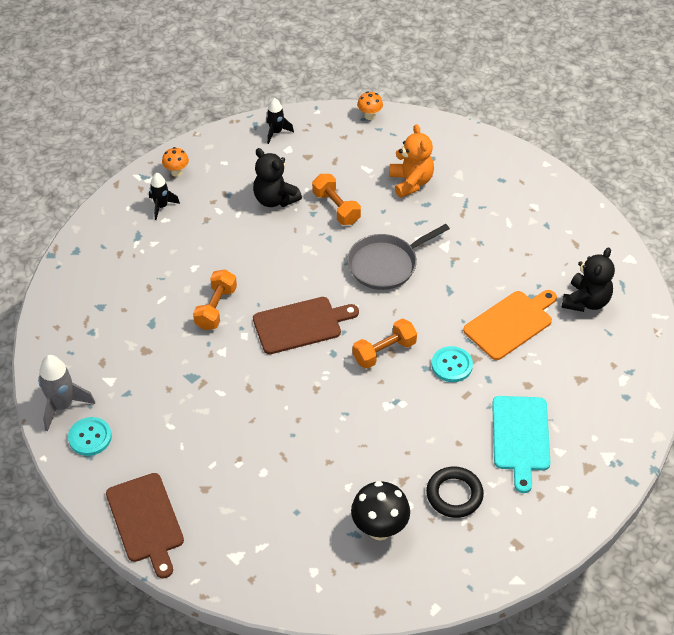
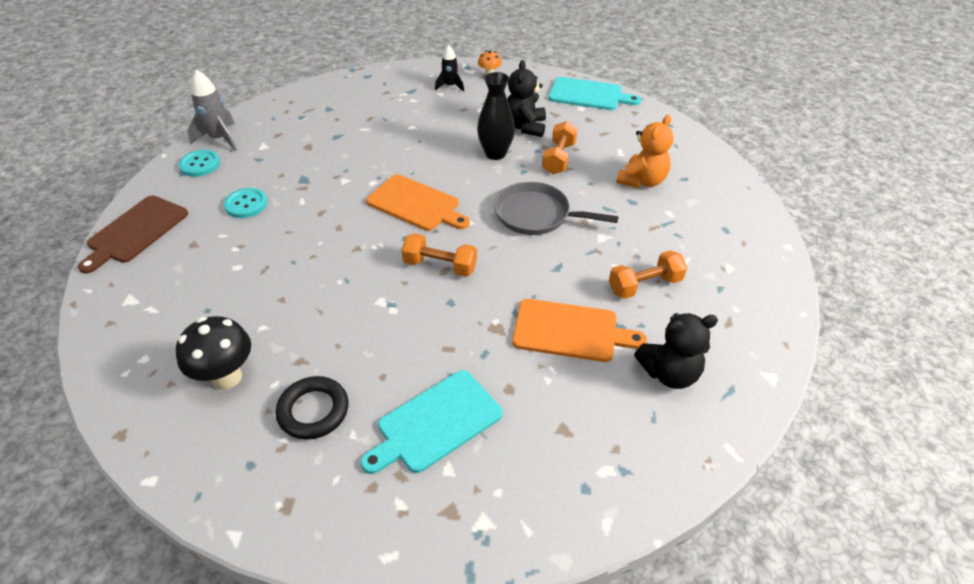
camera: 50 degrees right, 5 degrees down
orange dumbbell [193,269,237,330] -> orange dumbbell moved to [609,250,687,299]
brown cutting board [253,297,359,354] -> orange cutting board [366,174,470,231]
black rocket [266,98,294,144] -> turquoise cutting board [549,77,641,110]
orange mushroom [357,91,383,120] -> none
turquoise button [432,346,473,382] -> turquoise button moved to [224,188,268,218]
none -> black vase [477,72,515,160]

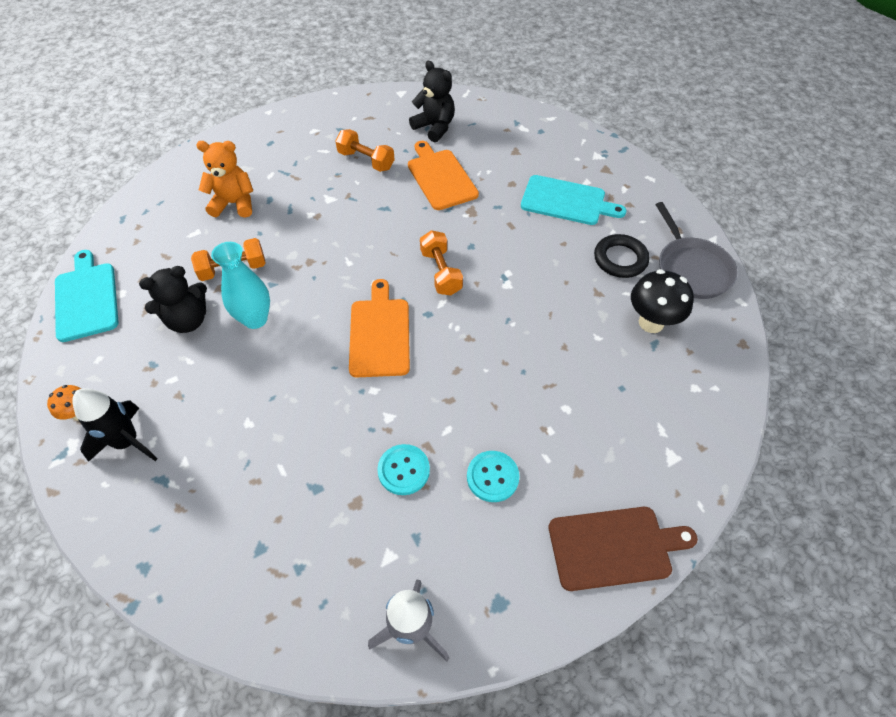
camera: 125 degrees left, 10 degrees up
turquoise button [178,150,220,177] -> turquoise button moved to [377,444,430,495]
black rocket [435,45,464,92] -> black rocket [72,388,158,462], size x1.56
black vase [477,72,515,160] -> turquoise vase [211,242,270,329]
grey pan [494,182,619,235] -> grey pan moved to [655,202,738,299]

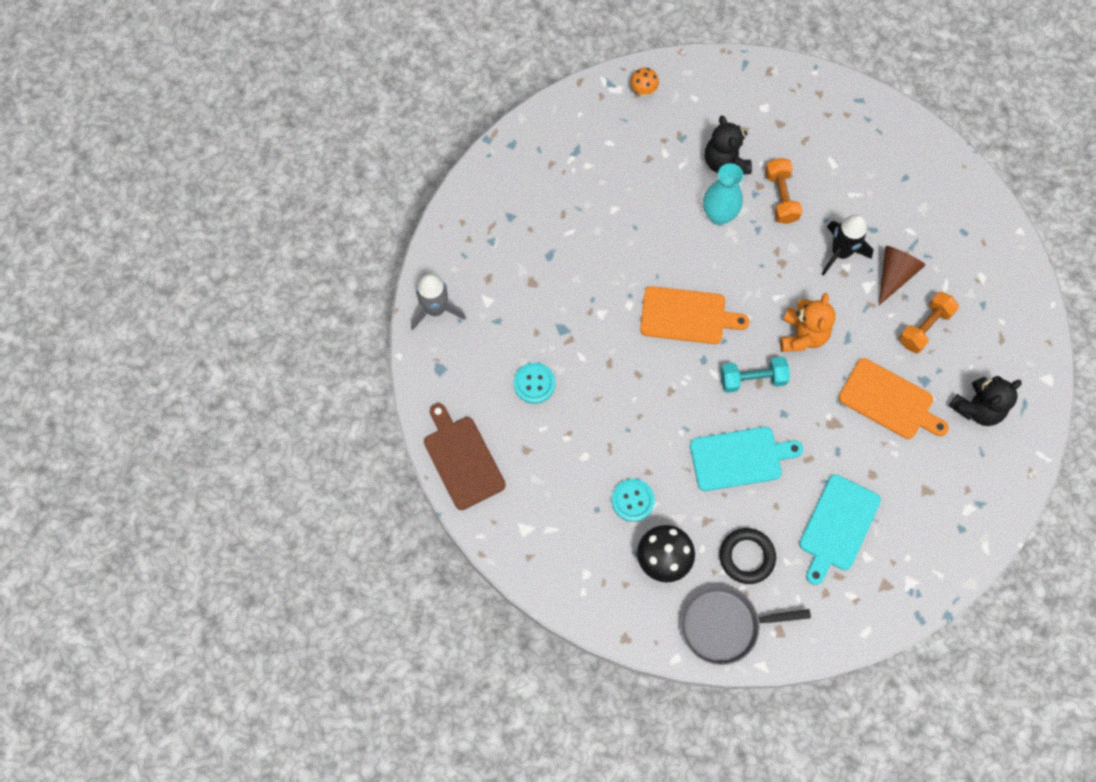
camera: 100 degrees right, 15 degrees up
turquoise cutting board [55,250,119,342] -> turquoise cutting board moved to [690,427,803,491]
black rocket [72,388,158,462] -> black rocket moved to [822,214,874,276]
orange teddy bear [196,141,253,218] -> orange teddy bear moved to [780,293,836,352]
turquoise button [377,444,430,495] -> turquoise button moved to [612,479,655,522]
orange cutting board [408,141,479,210] -> orange cutting board turned 45 degrees clockwise [839,358,949,439]
orange dumbbell [420,230,463,295] -> turquoise dumbbell [720,357,790,393]
brown cutting board [549,507,698,591] -> brown cutting board turned 150 degrees clockwise [424,403,506,510]
none -> brown cone [879,246,926,305]

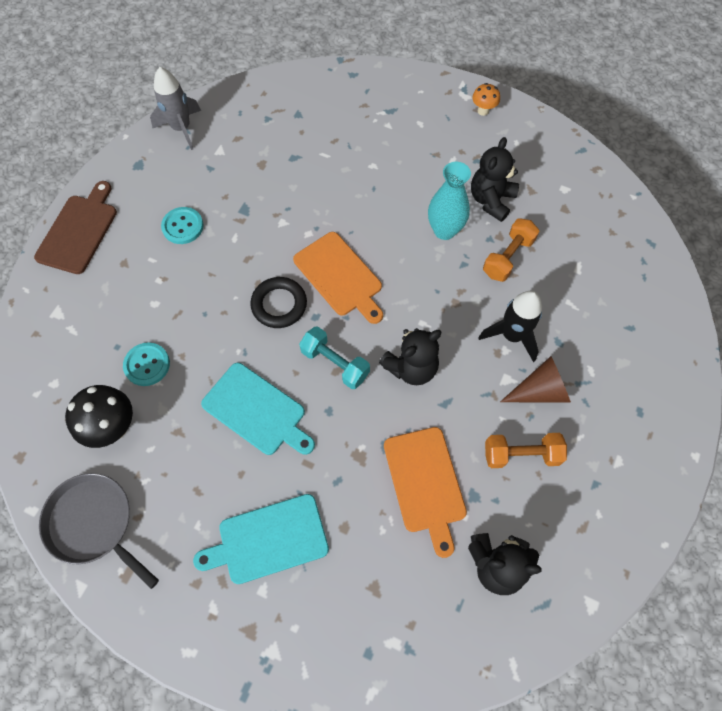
camera: 45 degrees right, 5 degrees down
black ring [720,528,776,584] -> black ring moved to [250,277,307,328]
orange teddy bear [780,293,836,352] -> black teddy bear [379,328,441,385]

